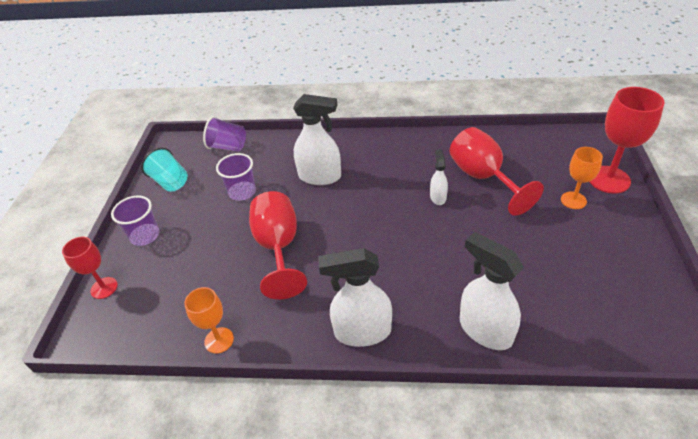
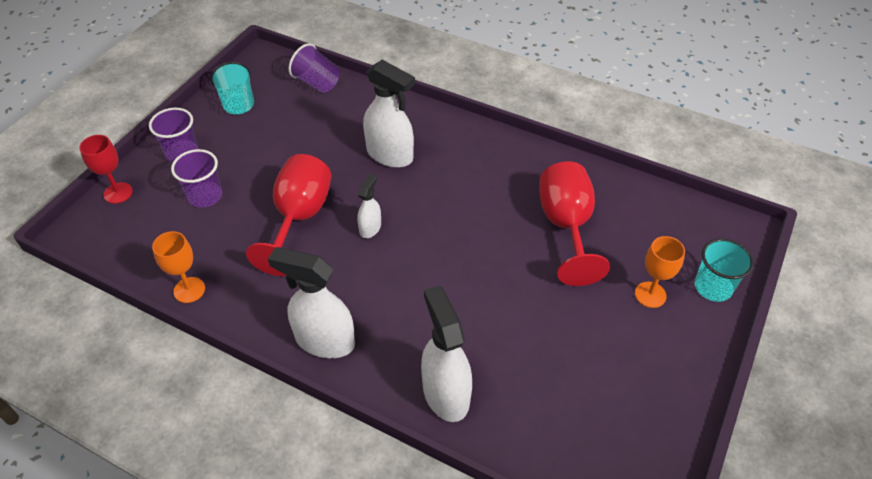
camera: 20 degrees right, 5 degrees up
purple cup [216,153,256,201] -> purple cup moved to [171,149,222,208]
white spray bottle [430,149,448,205] -> white spray bottle moved to [357,174,381,238]
red goblet [590,87,665,194] -> turquoise cup [695,238,754,302]

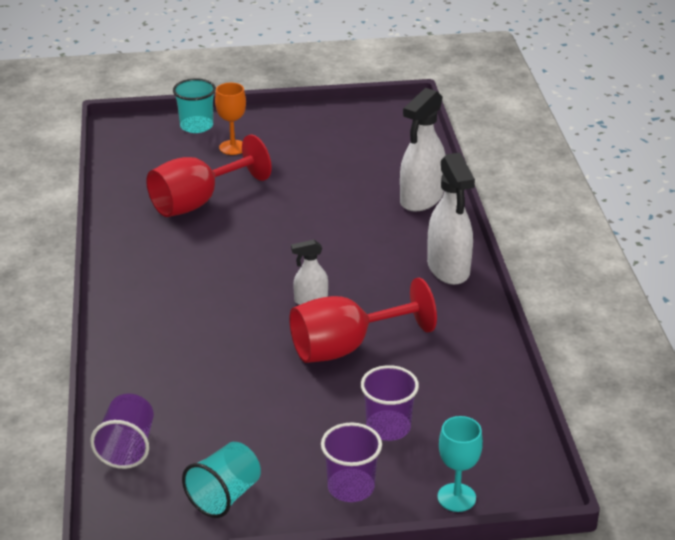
camera: 125 degrees left, 15 degrees down
red goblet [79,135,133,204] -> turquoise goblet [438,416,483,512]
orange goblet [152,231,205,303] -> none
white spray bottle [363,60,415,168] -> none

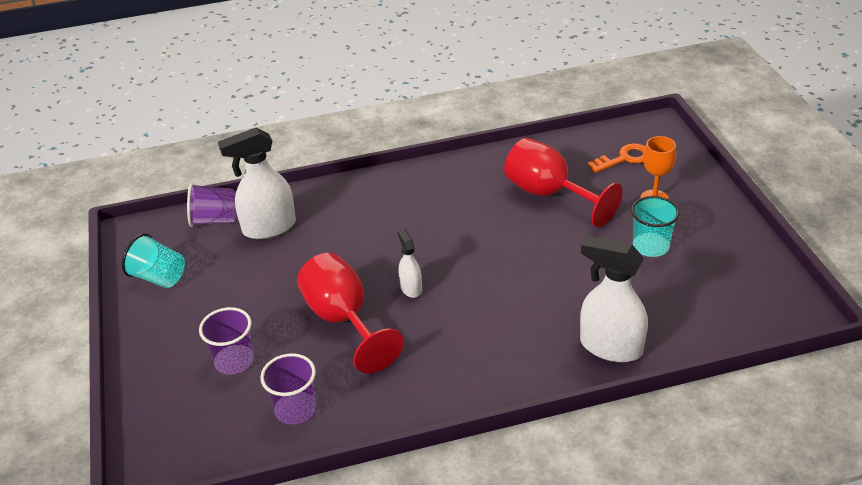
camera: 85 degrees right, 5 degrees up
turquoise cup [173,78,216,133] -> turquoise cup moved to [631,196,680,257]
purple cup [321,423,382,502] -> purple cup moved to [260,353,316,424]
white spray bottle [427,153,475,285] -> white spray bottle moved to [218,128,296,239]
turquoise goblet [438,416,483,512] -> none
none -> orange key [587,143,646,173]

